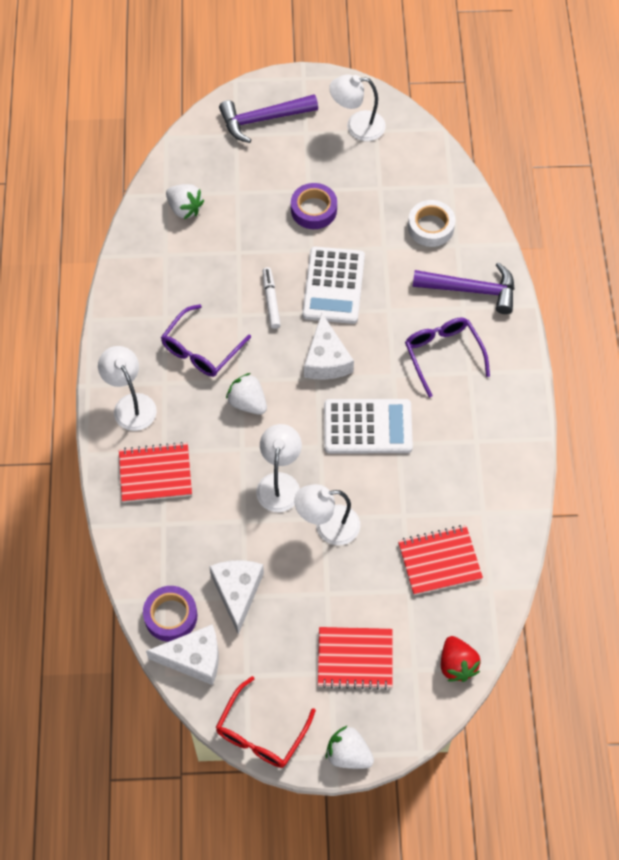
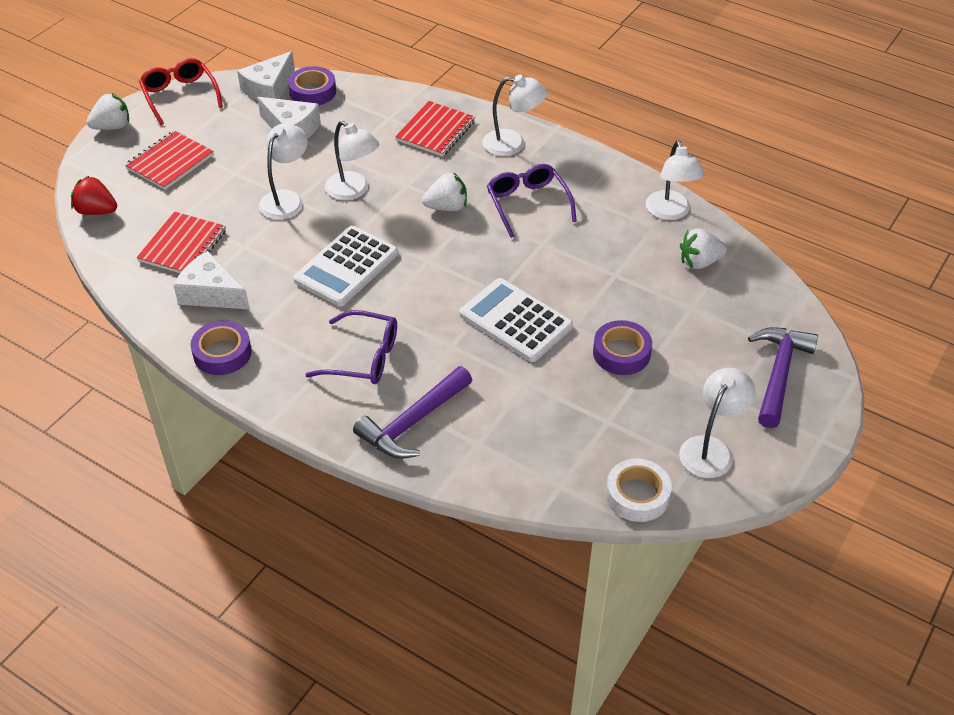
camera: 125 degrees right, 15 degrees down
white marker [263,267,281,329] -> none
white cheese [304,313,354,380] -> white cheese moved to [173,251,250,310]
white tape [408,200,455,247] -> white tape moved to [606,459,672,522]
none -> purple tape [191,321,252,375]
none -> white lamp [646,140,704,220]

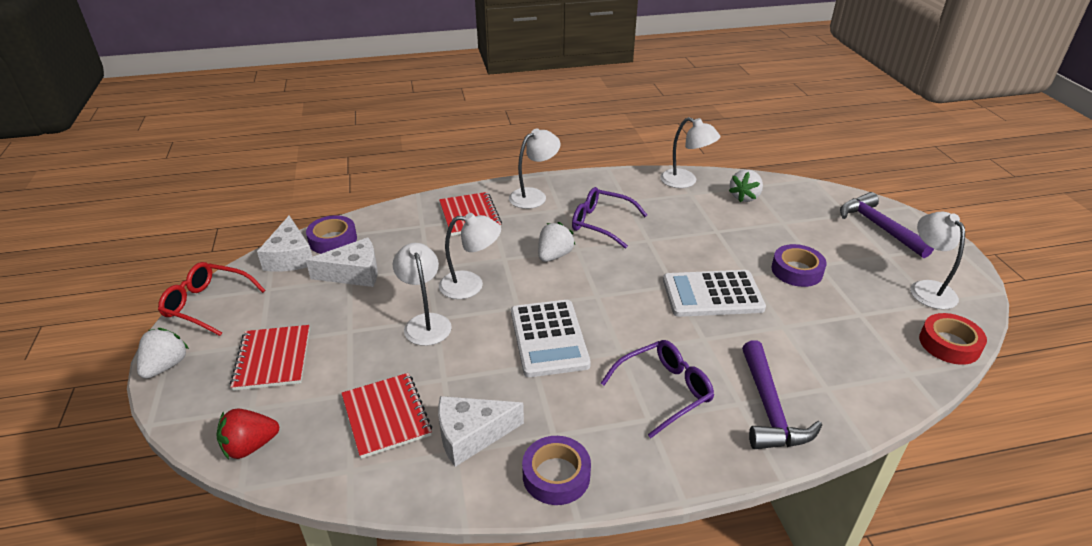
camera: 45 degrees left, 10 degrees down
white tape [606,459,672,522] -> red tape [919,313,987,365]

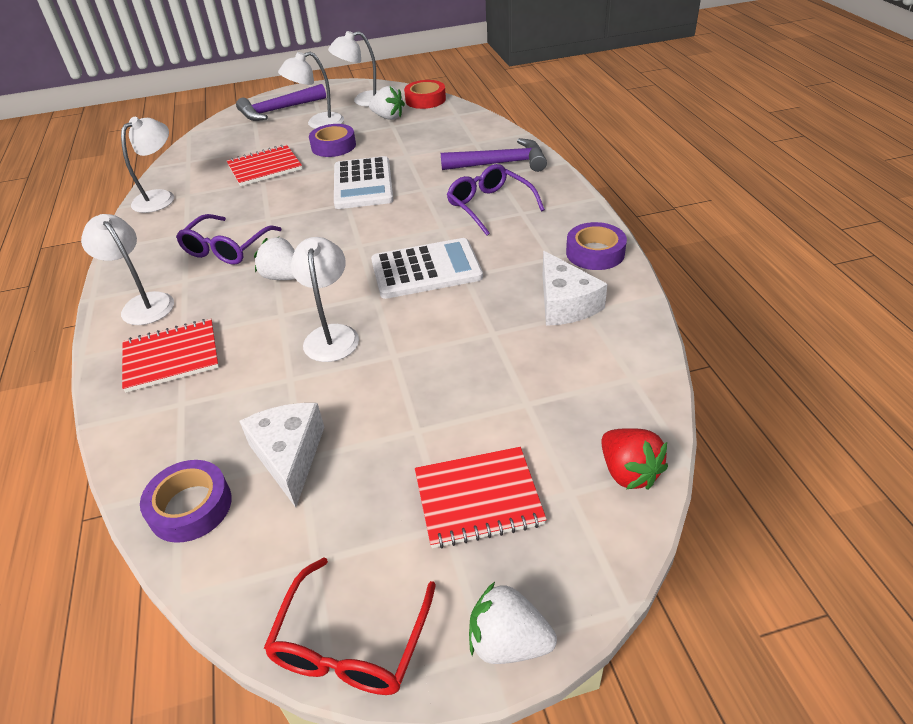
camera: 90 degrees left, 5 degrees up
white cheese [257,216,312,272] -> none
red notebook [341,373,432,459] -> red notebook moved to [227,145,302,186]
white lamp [393,243,452,346] -> white lamp moved to [278,52,344,129]
white strawberry [729,169,763,202] -> white strawberry moved to [369,86,405,120]

